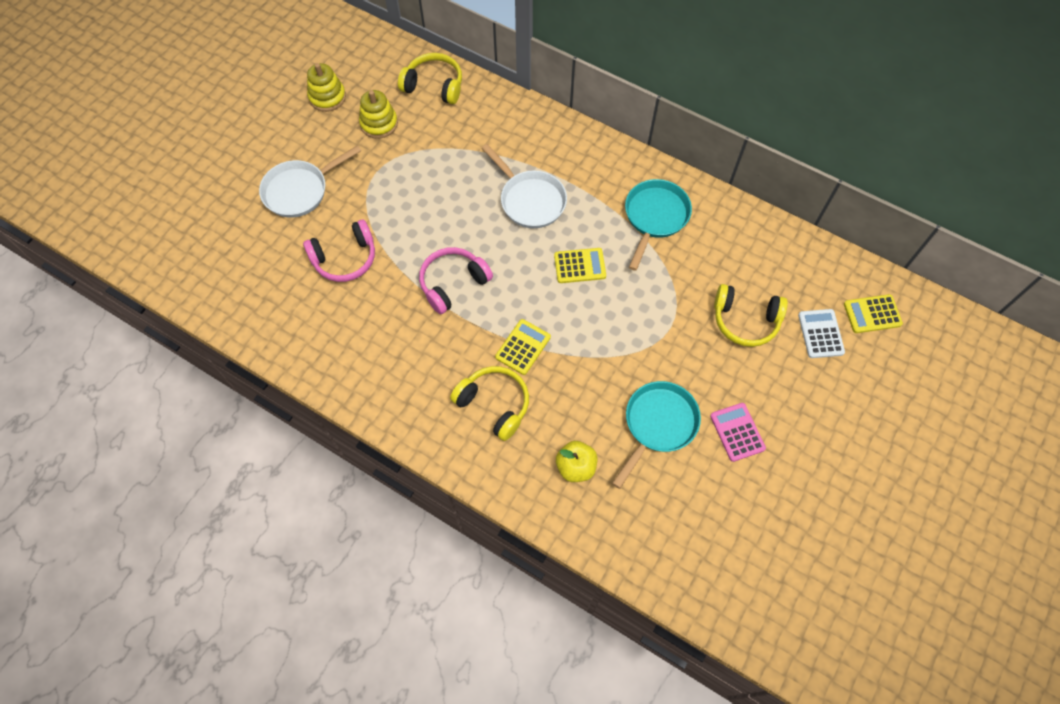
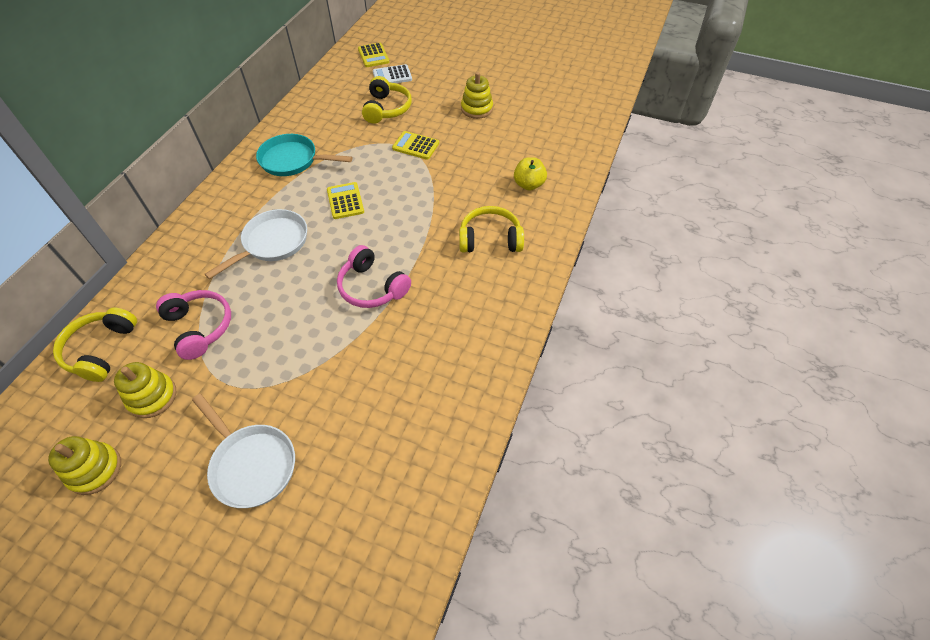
camera: 100 degrees left, 10 degrees down
pink headphones [303,220,375,282] -> pink headphones moved to [156,290,231,360]
yellow headphones [450,366,529,441] -> yellow headphones turned 60 degrees clockwise [459,206,524,253]
yellow calculator [495,319,551,375] -> yellow calculator moved to [392,131,439,160]
turquoise pan [612,381,701,489] -> none
pink calculator [710,403,766,462] -> yellow stacking toy [461,72,493,119]

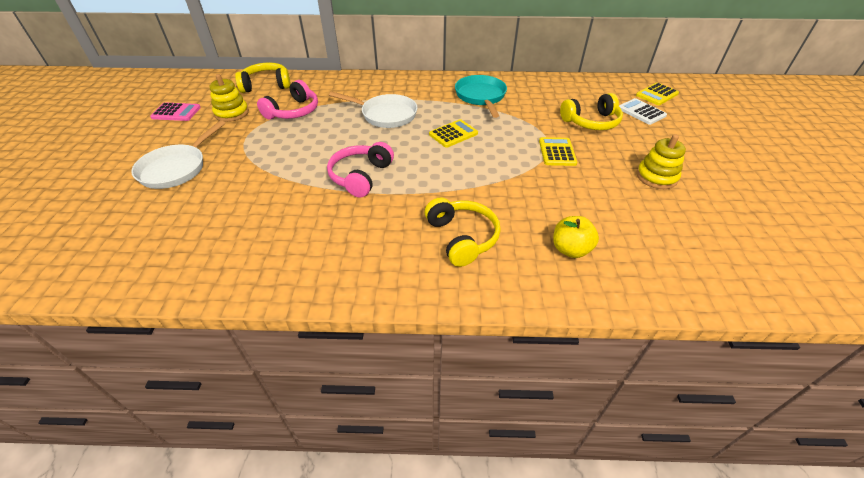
camera: 70 degrees right, 10 degrees down
yellow stacking toy [48,436,121,495] -> pink calculator [150,102,201,121]

